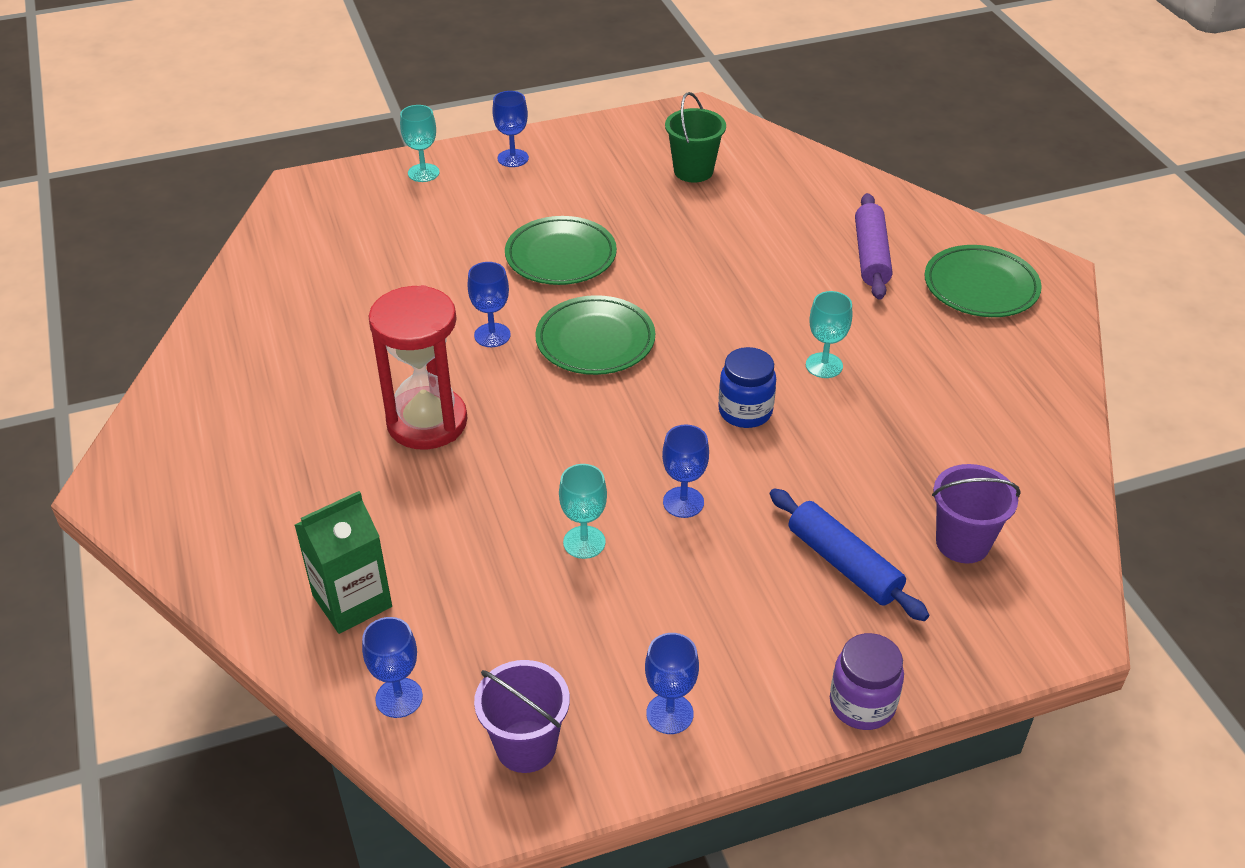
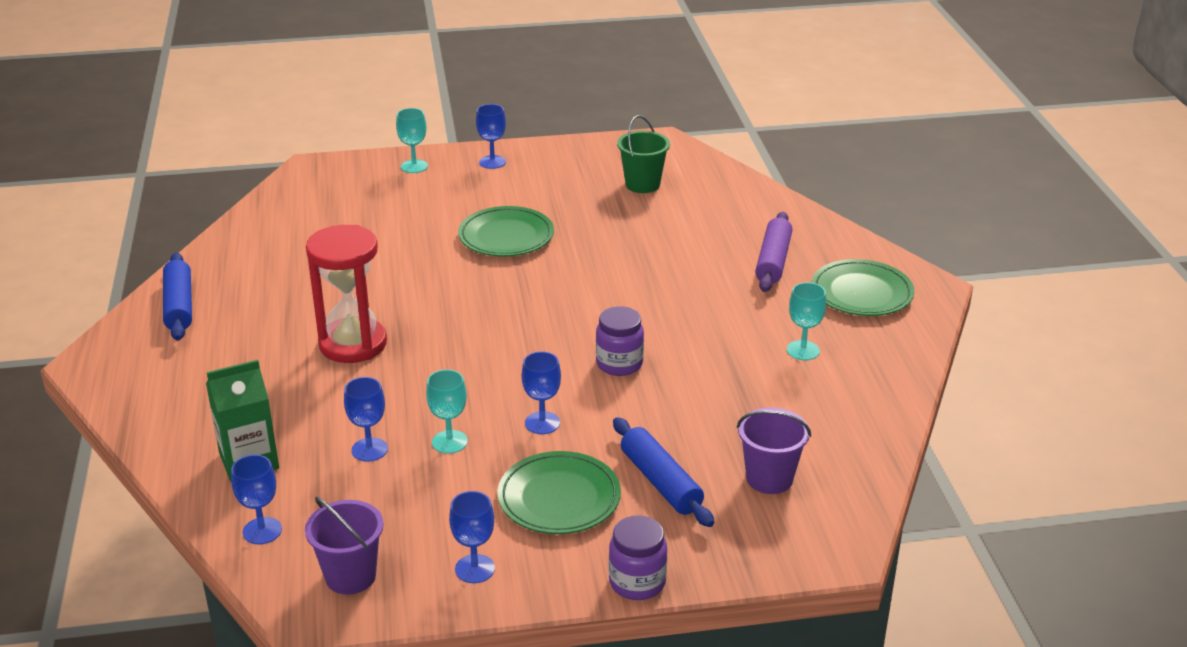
camera: 10 degrees right, 10 degrees down
blue goblet [468,262,511,347] -> blue goblet moved to [344,377,388,462]
green plate [535,295,655,375] -> green plate moved to [498,451,621,534]
blue jar [718,347,776,428] -> purple jar [596,306,644,376]
turquoise goblet [806,291,852,378] -> turquoise goblet moved to [787,282,826,360]
none -> blue rolling pin [163,253,192,340]

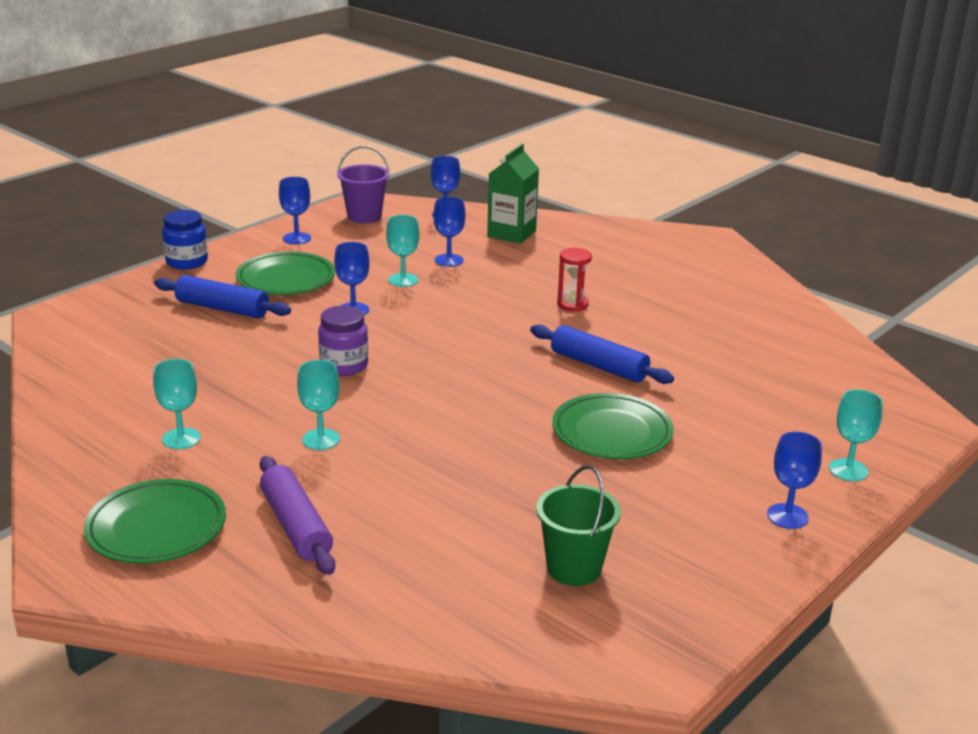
camera: 140 degrees right, 5 degrees down
blue rolling pin [163,253,192,340] -> blue rolling pin moved to [530,324,674,384]
red hourglass [306,225,387,363] -> red hourglass [557,248,592,312], size x0.49
purple jar [609,515,667,600] -> blue jar [162,210,208,270]
purple bucket [737,408,811,494] -> none
none -> turquoise goblet [297,360,340,450]

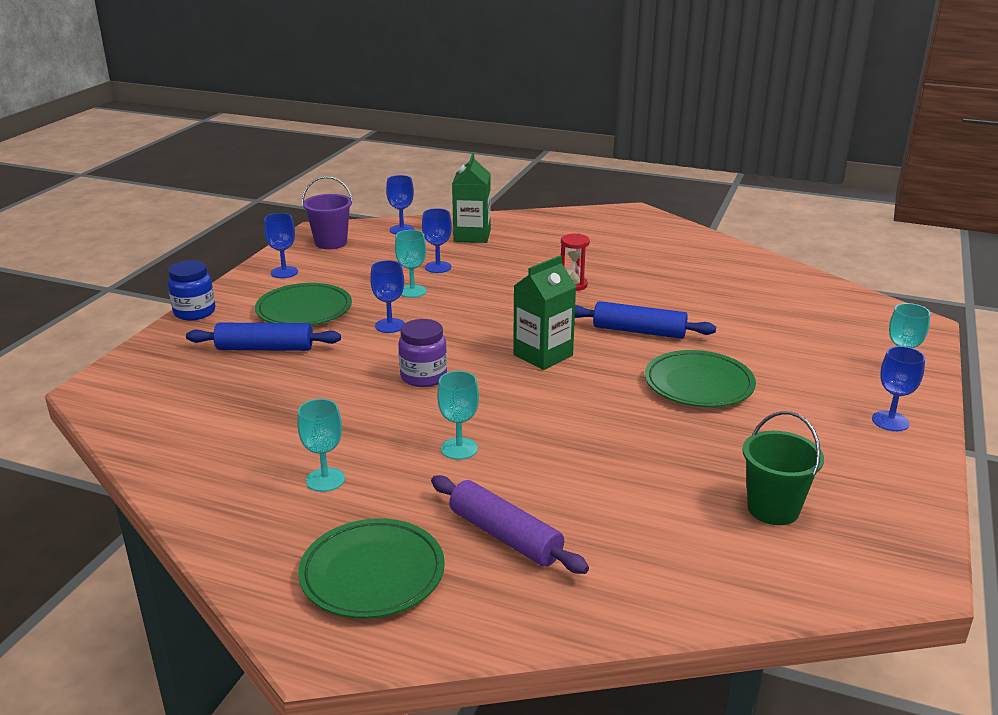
camera: 20 degrees left, 0 degrees up
none -> green carton [513,255,576,370]

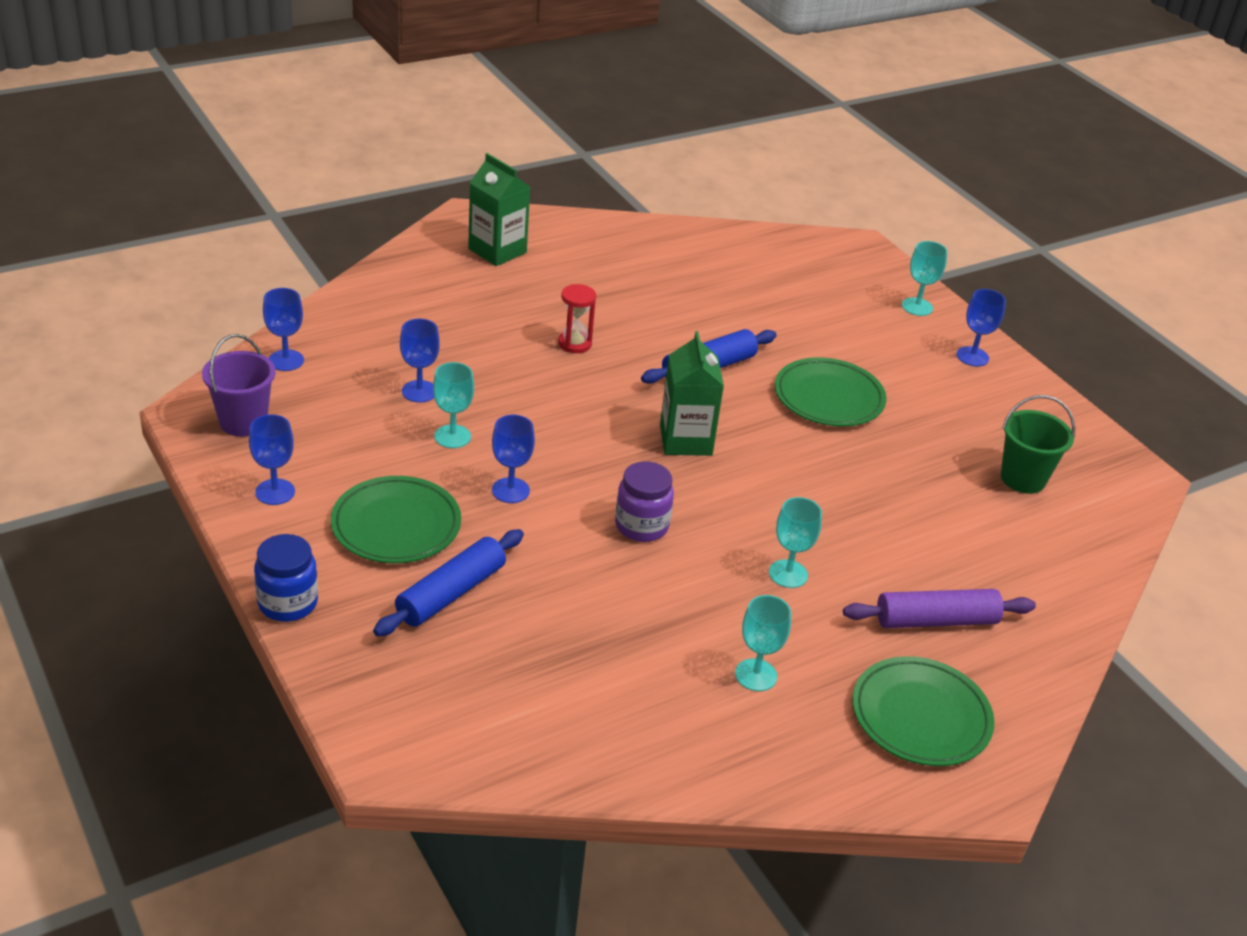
camera: 55 degrees left, 10 degrees up
green carton [452,153,491,243] -> green carton moved to [468,153,530,266]

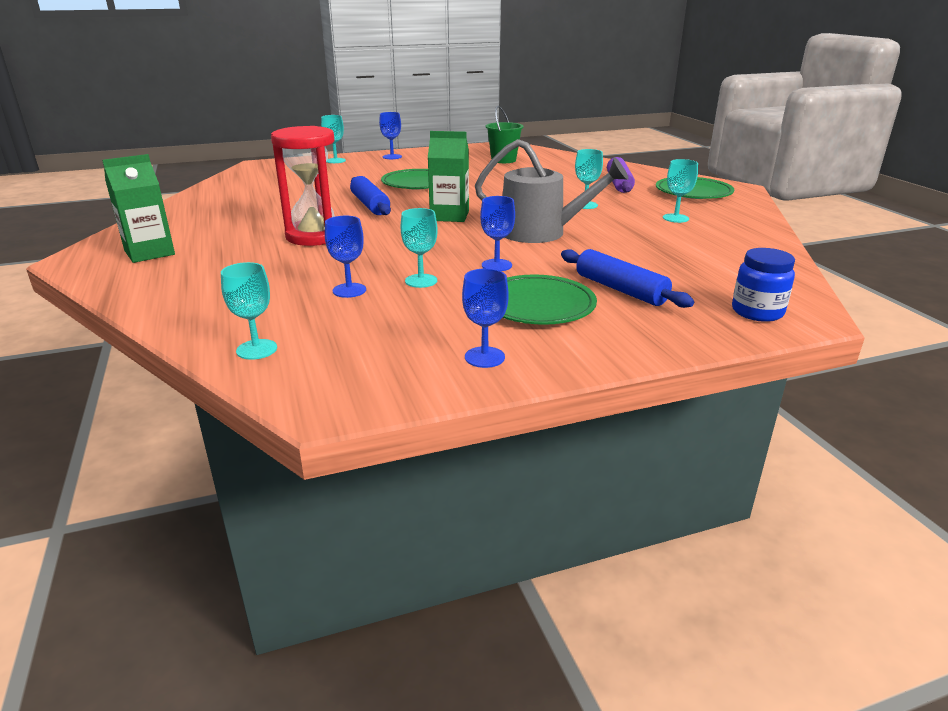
camera: 75 degrees left, 10 degrees down
purple bucket [202,334,276,437] -> none
blue jar [254,534,318,622] -> blue jar moved to [732,248,795,322]
blue goblet [263,288,304,371] -> turquoise goblet [221,262,277,360]
red hourglass [558,284,596,353] -> red hourglass [271,126,335,246], size x2.03
purple jar [615,461,674,542] -> grey watering can [475,139,629,243]

